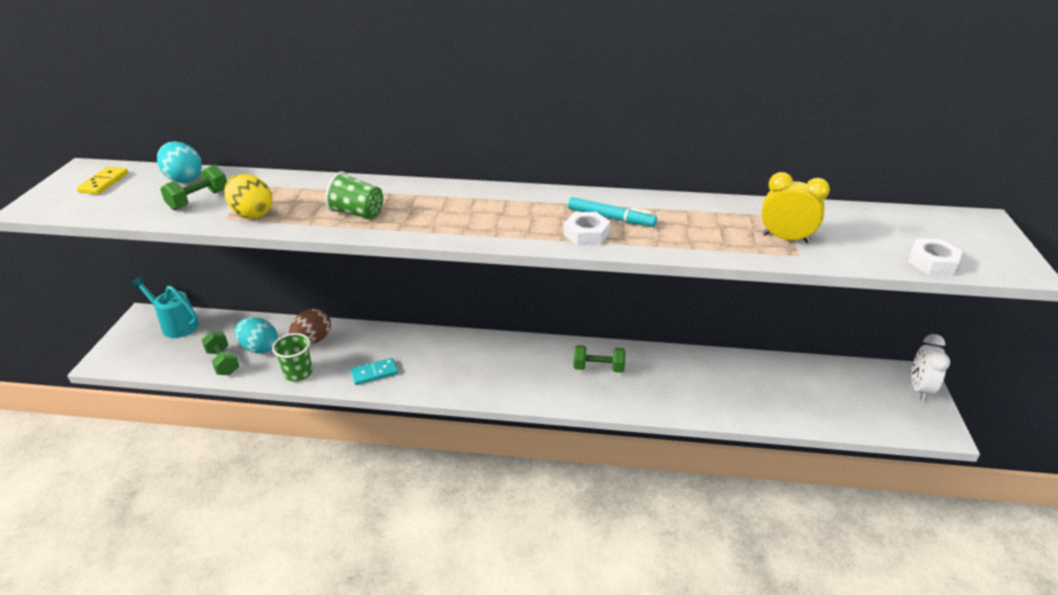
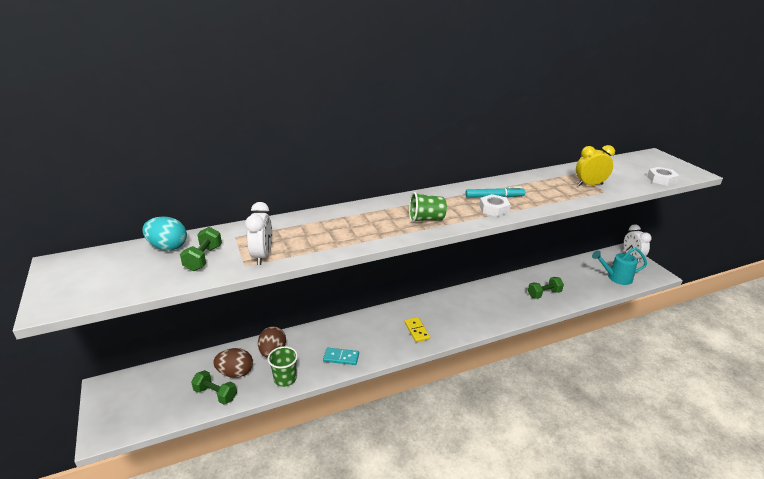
camera: 30 degrees left, 5 degrees down
yellow domino [77,167,128,194] -> yellow domino moved to [404,317,430,342]
turquoise watering can [130,276,199,338] -> turquoise watering can moved to [592,247,647,285]
yellow egg [224,174,272,219] -> white clock [245,202,272,265]
turquoise egg [235,317,278,354] -> brown egg [213,348,253,378]
green cup [325,171,383,219] -> green cup moved to [409,192,447,222]
turquoise domino [350,358,398,385] -> turquoise domino turned 60 degrees clockwise [323,348,359,365]
green dumbbell [573,345,625,373] -> green dumbbell moved to [528,277,564,299]

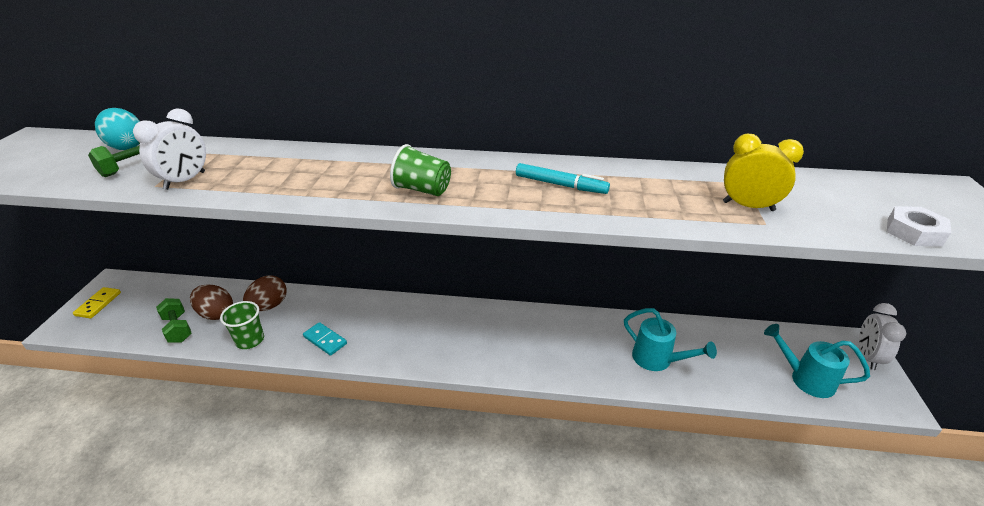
camera: 30 degrees right, 5 degrees up
yellow domino [404,317,430,342] -> yellow domino moved to [73,287,121,318]
white nut [480,194,511,217] -> none
green dumbbell [528,277,564,299] -> turquoise watering can [624,308,717,371]

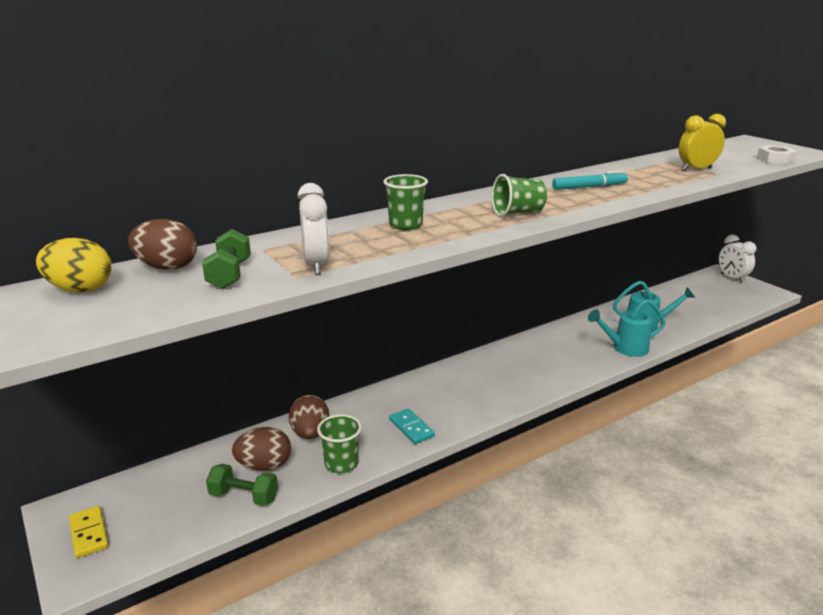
camera: 40 degrees left, 10 degrees down
turquoise egg [95,108,140,150] -> brown egg [128,219,197,270]
turquoise domino [303,322,347,356] -> turquoise domino turned 60 degrees clockwise [389,408,435,444]
turquoise watering can [764,324,870,398] -> turquoise watering can moved to [588,299,666,357]
none -> yellow egg [36,238,112,293]
none -> green cup [383,174,428,230]

